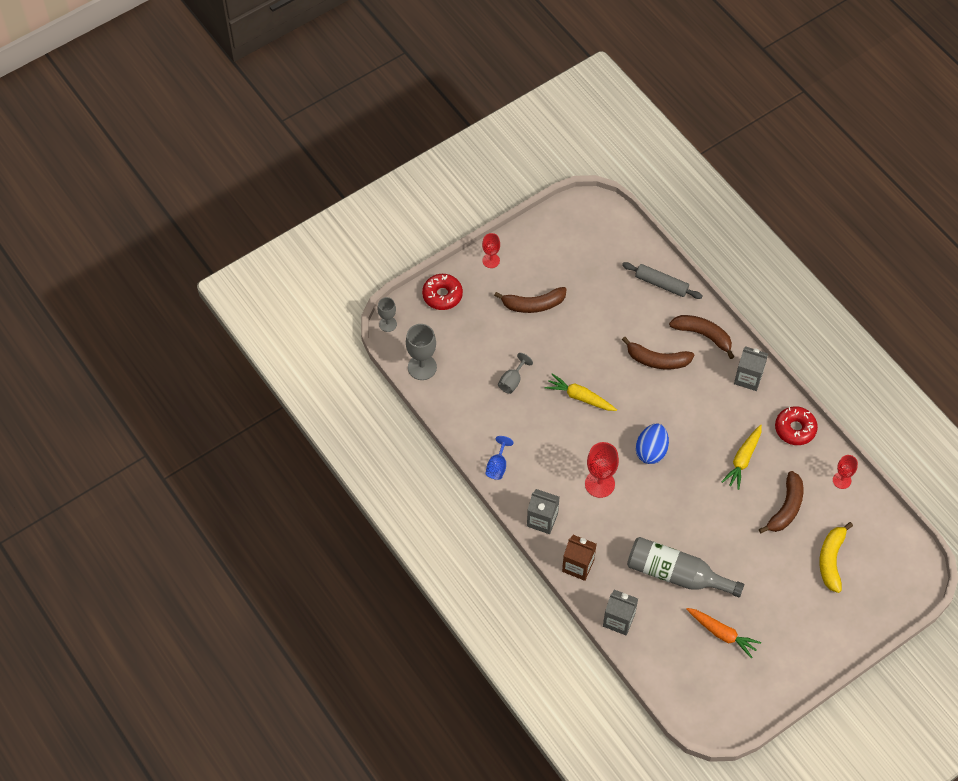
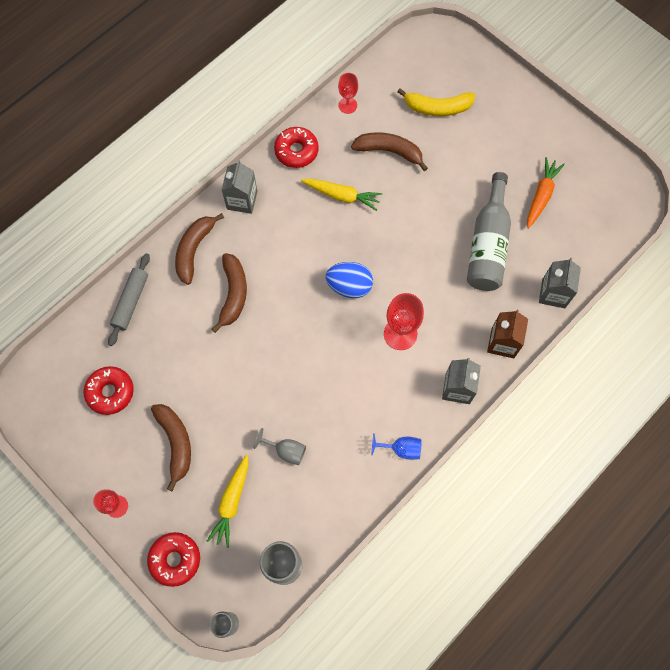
camera: 100 degrees left, 10 degrees up
yellow carrot [545,374,617,411] -> yellow carrot moved to [207,454,249,548]
none -> red donut [83,366,134,415]

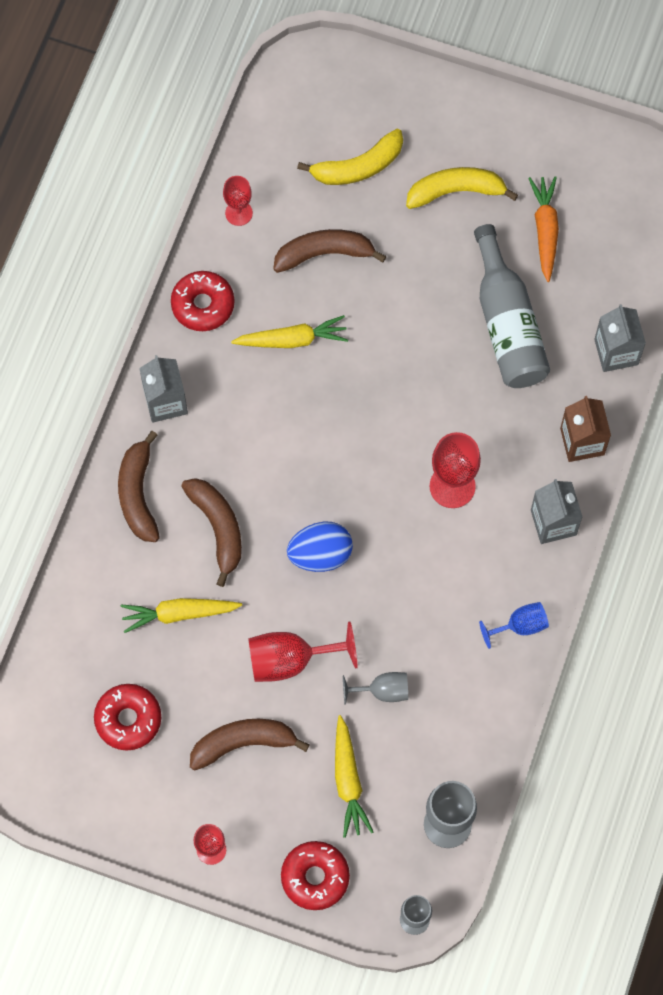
camera: 25 degrees left, 0 degrees up
grey rolling pin [108,253,150,346] -> none
brown banana [151,404,191,491] -> brown banana turned 60 degrees counterclockwise [190,719,309,770]
blue egg [326,262,373,298] -> blue egg moved to [287,522,353,572]
none -> yellow carrot [121,598,242,633]
none -> red goblet [248,621,358,682]
none -> yellow banana [406,167,518,209]

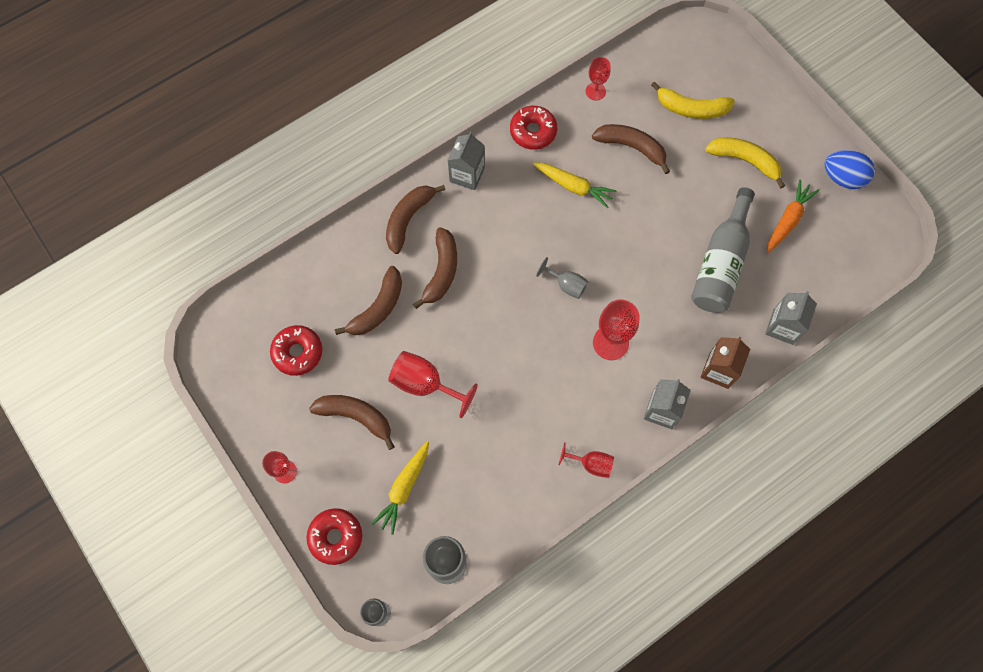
camera: 35 degrees right, 0 degrees up
yellow carrot [121,598,242,633] -> brown banana [335,266,402,335]
blue egg [287,522,353,572] -> blue egg moved to [825,150,875,189]
grey goblet [343,672,408,705] -> grey goblet moved to [536,257,589,299]
blue goblet [479,602,549,649] -> red goblet [558,442,614,478]

